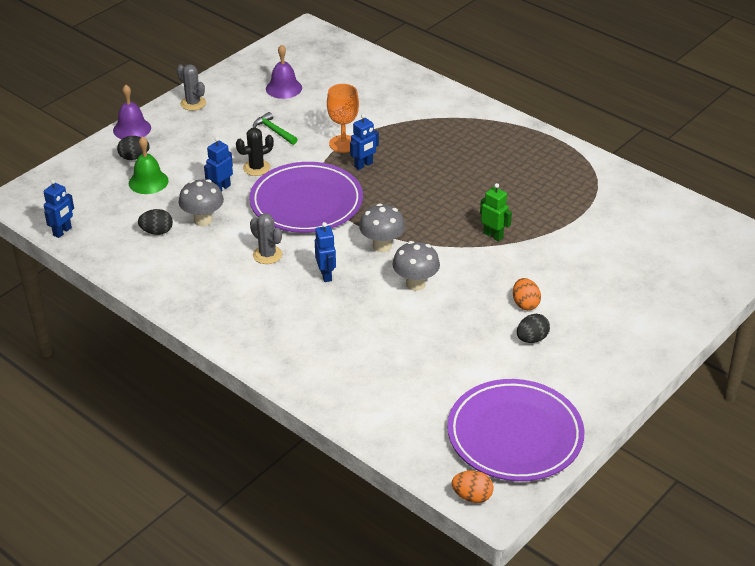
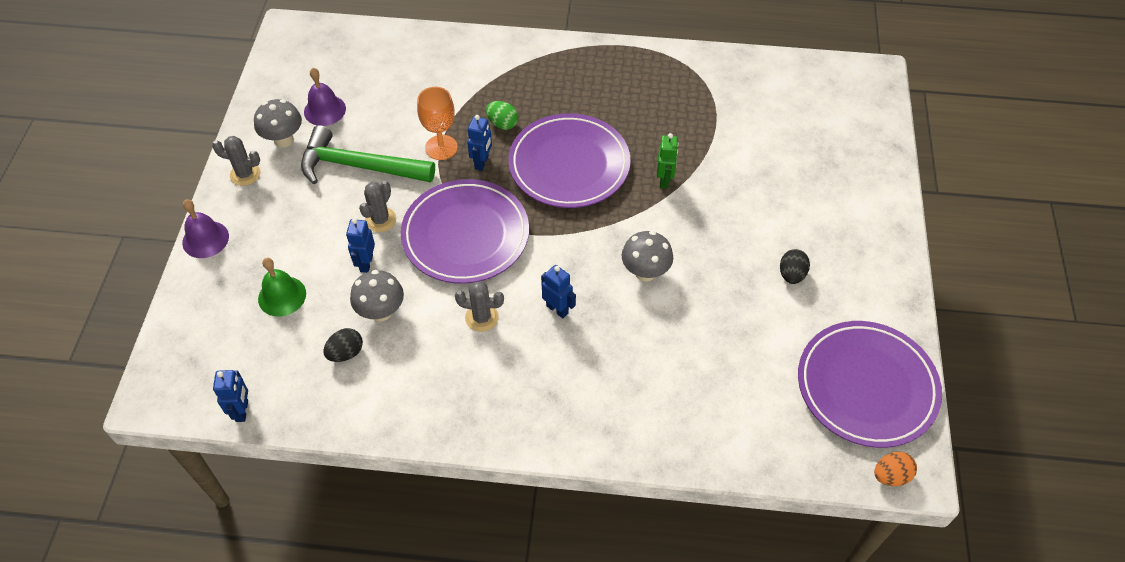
camera: 35 degrees left, 15 degrees up
black egg [117,136,150,160] -> none
black cactus [236,128,274,176] -> grey cactus [359,181,396,232]
green hammer [253,112,298,145] -> green hammer [301,125,435,184], size x2.15
grey mushroom [359,203,405,252] -> grey mushroom moved to [254,99,302,148]
green robot [480,183,512,241] -> green robot turned 90 degrees clockwise [657,133,679,189]
orange egg [513,278,541,310] -> none
none -> green egg [486,101,518,130]
none -> purple plate [508,113,631,208]

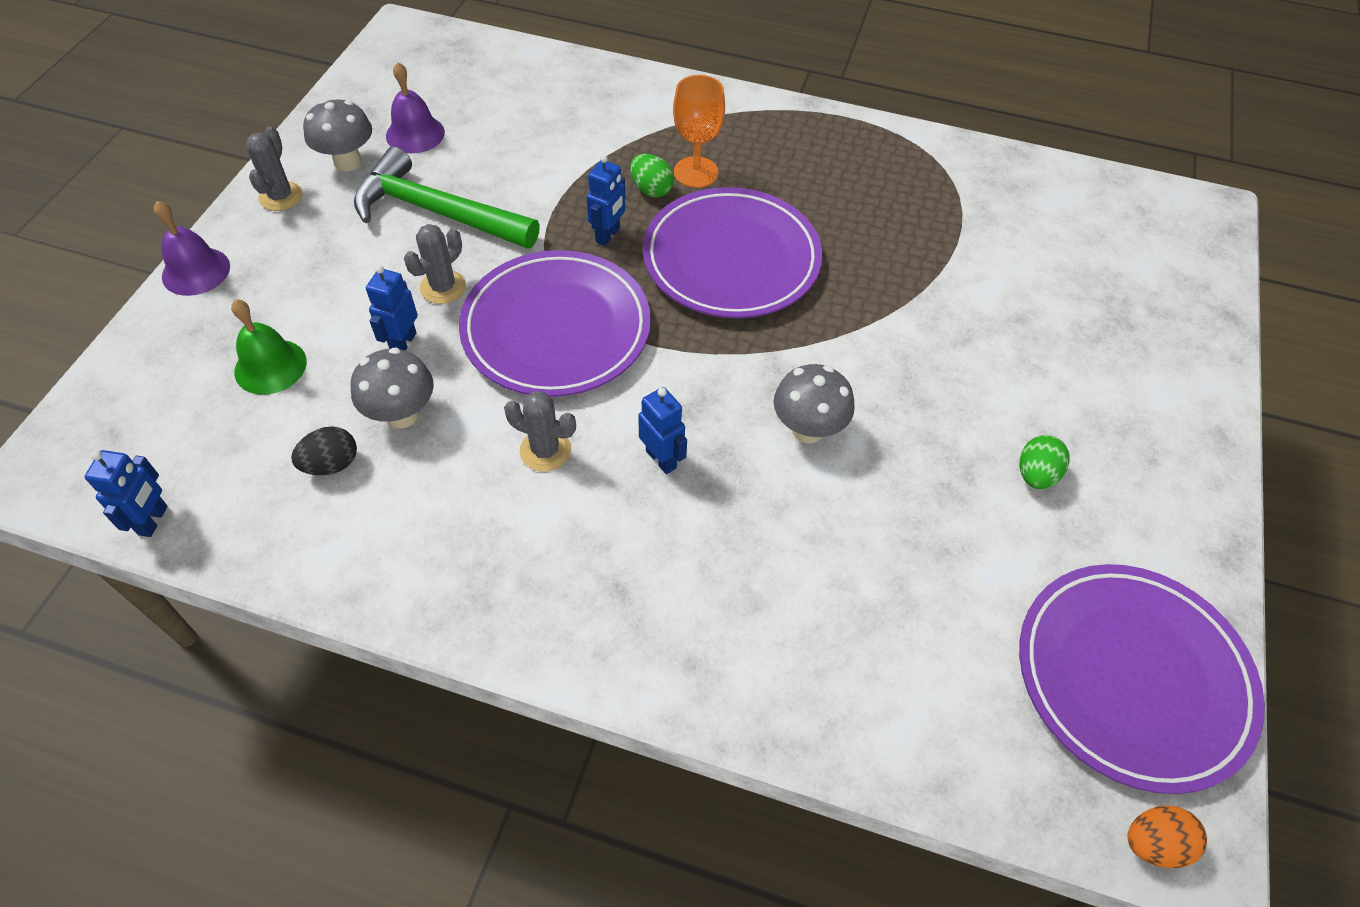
camera: 10 degrees right, 0 degrees up
grey cactus [212,136,261,186] -> grey cactus turned 75 degrees clockwise [246,126,303,211]
orange goblet [417,87,458,160] -> orange goblet moved to [673,75,725,188]
green robot [657,133,679,189] -> none
black egg [780,249,810,284] -> green egg [1019,435,1070,489]

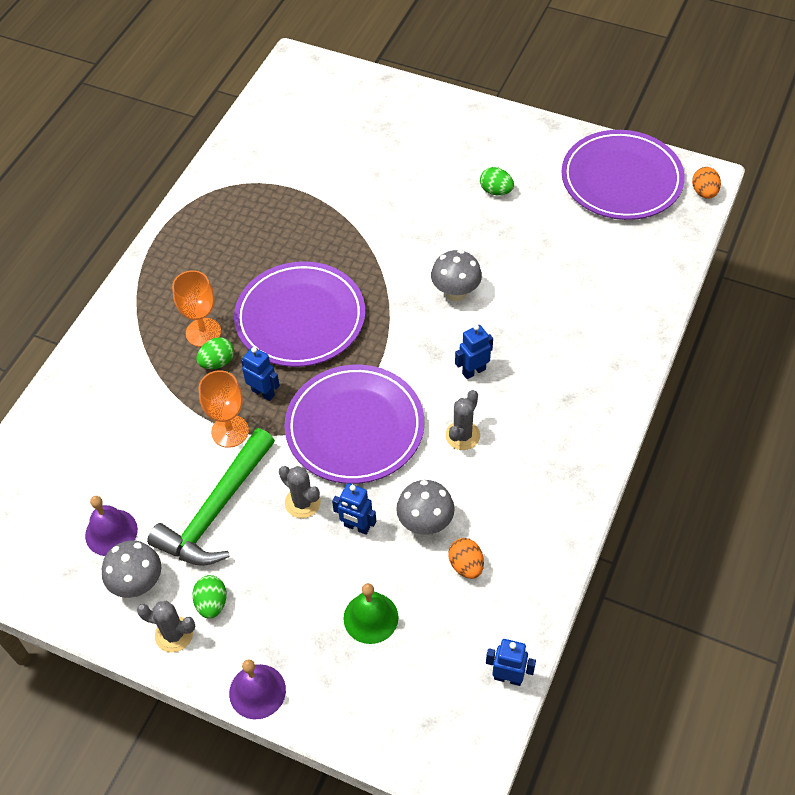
camera: 80 degrees left, 0 degrees up
black egg [291,426,357,475] -> orange egg [448,538,484,579]
none -> green egg [192,575,227,619]
none -> orange goblet [199,370,249,448]

